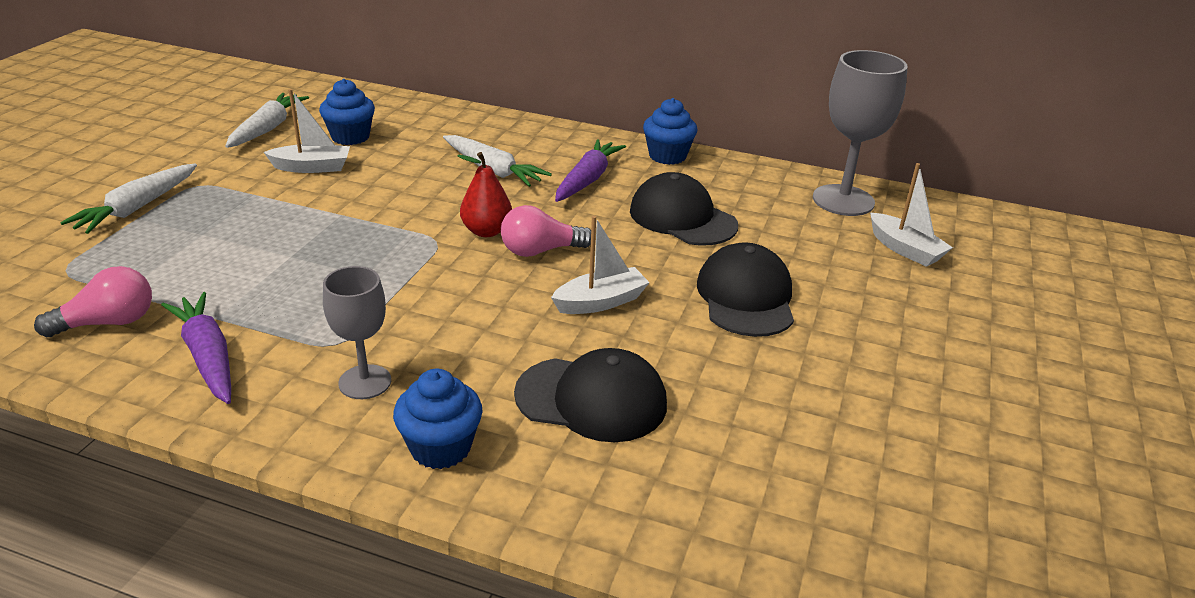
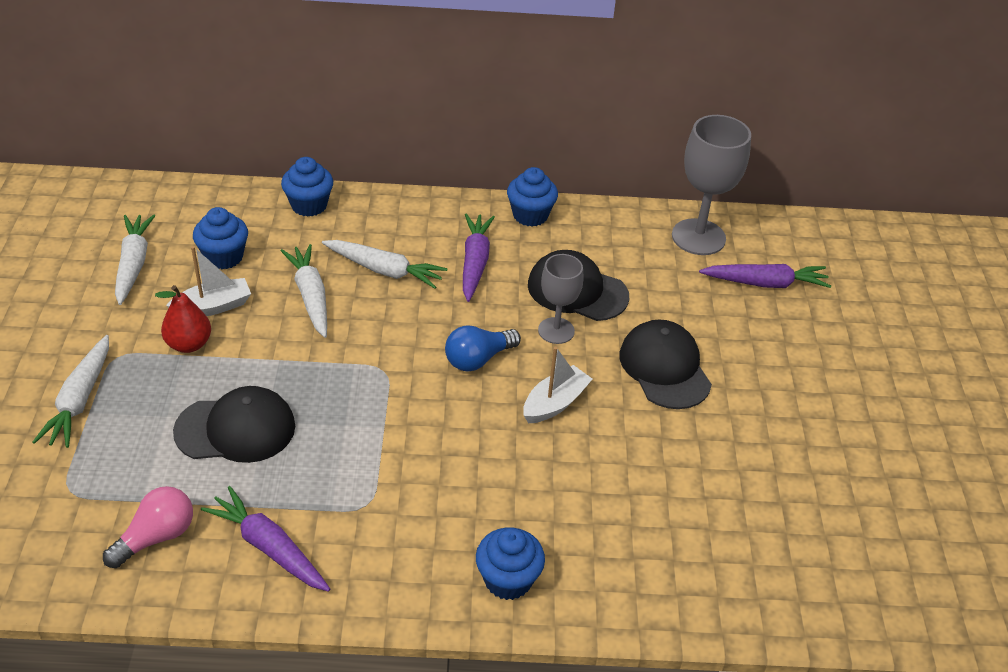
camera: 20 degrees left, 10 degrees up
grey goblet [323,266,391,399] -> grey goblet moved to [538,254,584,344]
red pear [458,152,512,237] -> red pear moved to [155,285,211,353]
pink light bulb [501,205,591,257] -> blue light bulb [445,325,521,372]
black cap [514,348,667,442] -> black cap moved to [173,386,295,463]
white boat [870,163,953,267] -> purple carrot [699,264,831,288]
none -> blue cupcake [281,157,333,217]
none -> white carrot [281,244,327,338]

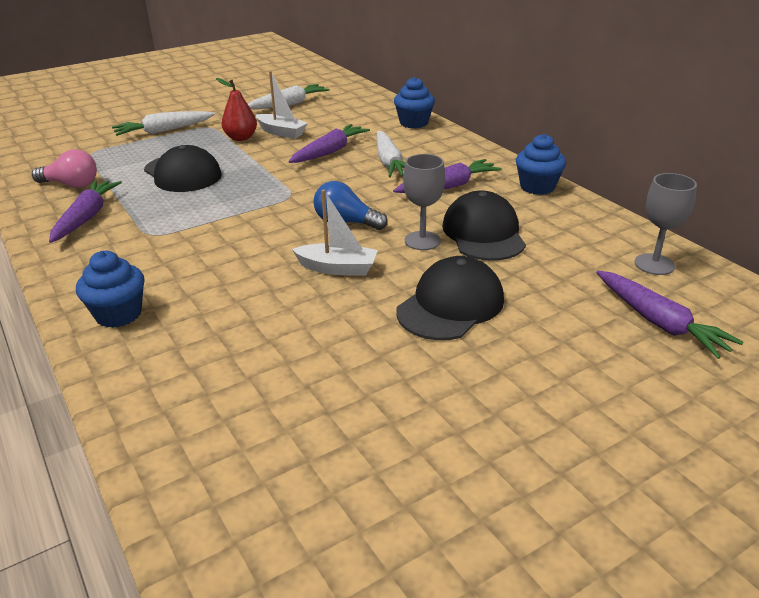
camera: 60 degrees right, 10 degrees down
blue cupcake [193,207,248,269] -> none
white carrot [281,244,327,338] -> purple carrot [289,124,370,163]
grey goblet [672,115,751,255] -> grey goblet [635,173,697,275], size x0.61

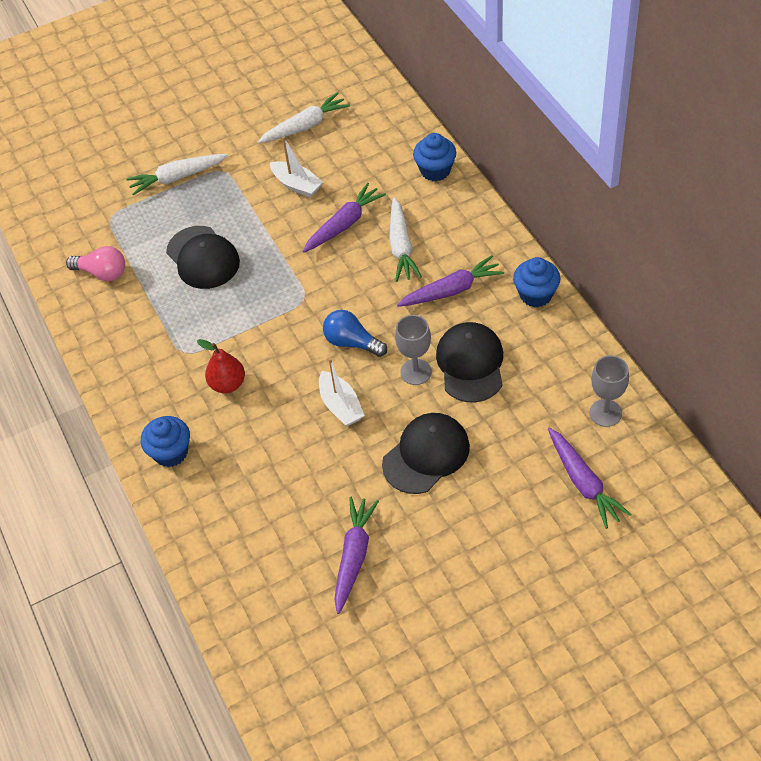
camera: 10 degrees right, 20 degrees up
purple carrot [49,180,122,243] -> purple carrot moved to [334,497,379,614]
red pear [216,78,257,141] -> red pear moved to [197,339,245,393]
white boat [292,190,378,276] -> white boat turned 45 degrees clockwise [319,358,365,426]

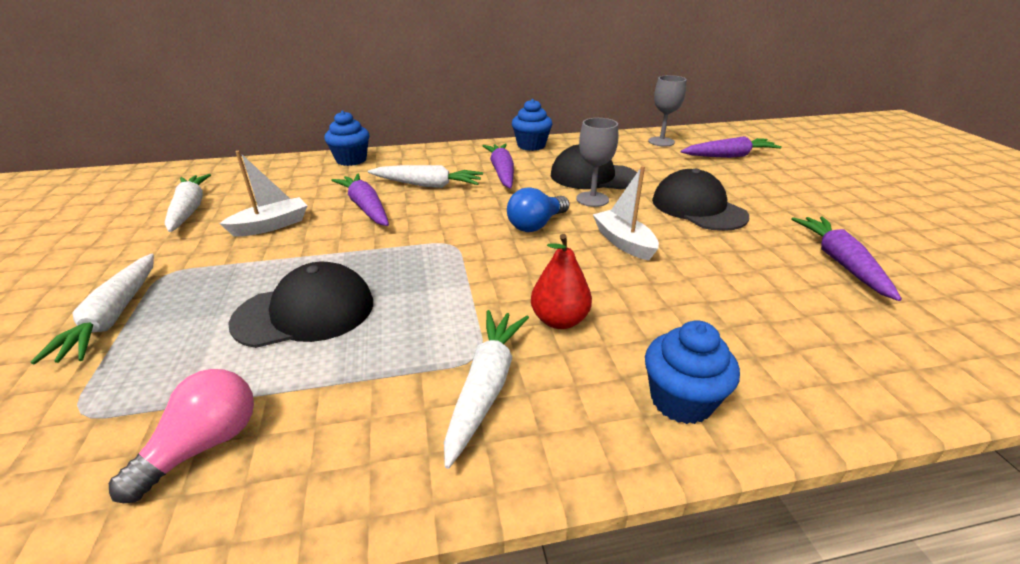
camera: 80 degrees left, 20 degrees down
white boat [319,358,365,426] -> white boat turned 105 degrees counterclockwise [593,166,659,260]
purple carrot [334,497,379,614] -> purple carrot turned 60 degrees clockwise [791,216,902,301]
none -> white carrot [444,310,529,469]

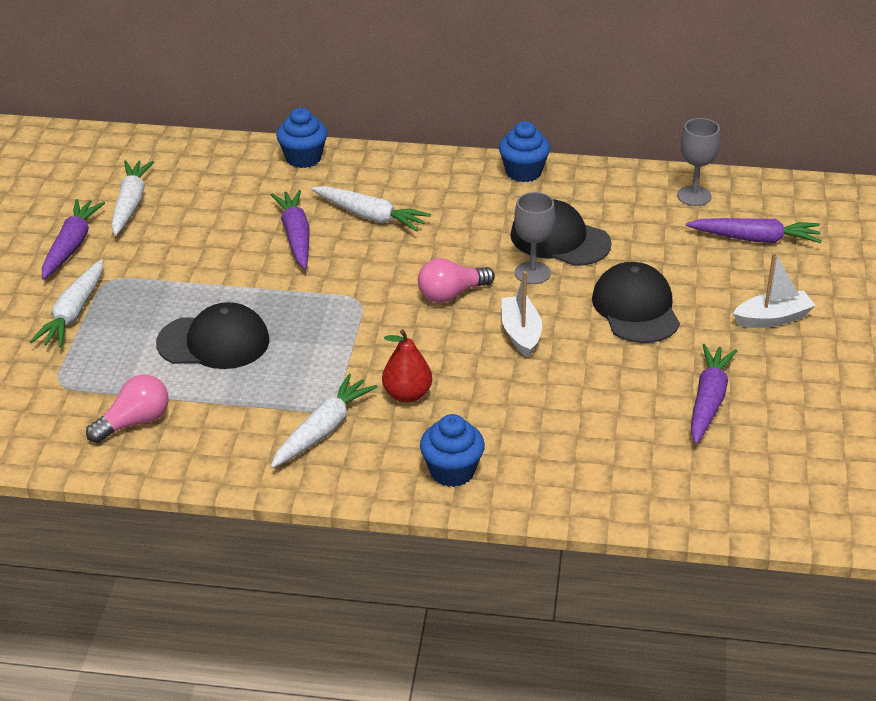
camera: 20 degrees right, 5 degrees up
white boat [219,151,307,237] -> white boat moved to [733,252,816,328]
purple carrot [482,144,514,189] -> purple carrot moved to [42,199,105,280]
blue light bulb [507,187,569,232] -> pink light bulb [418,258,495,303]

